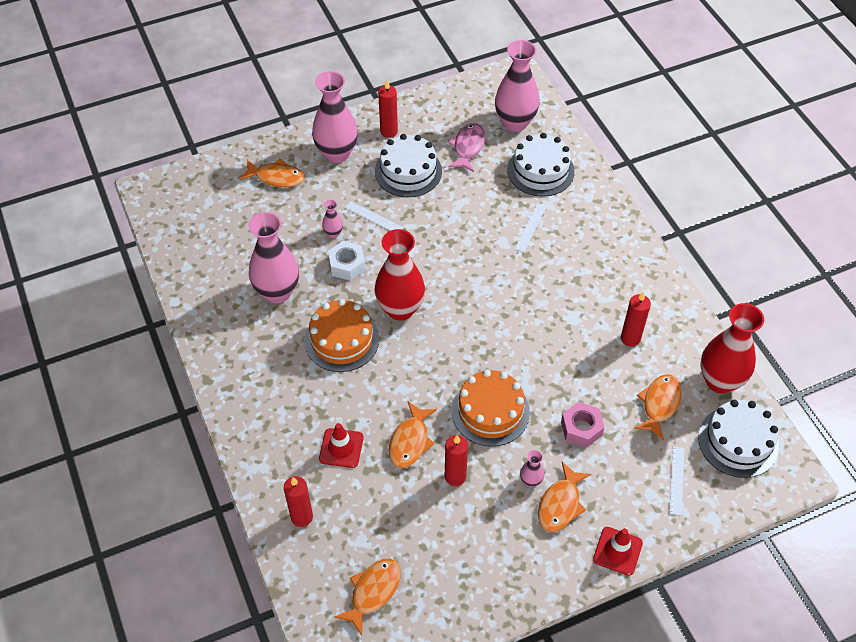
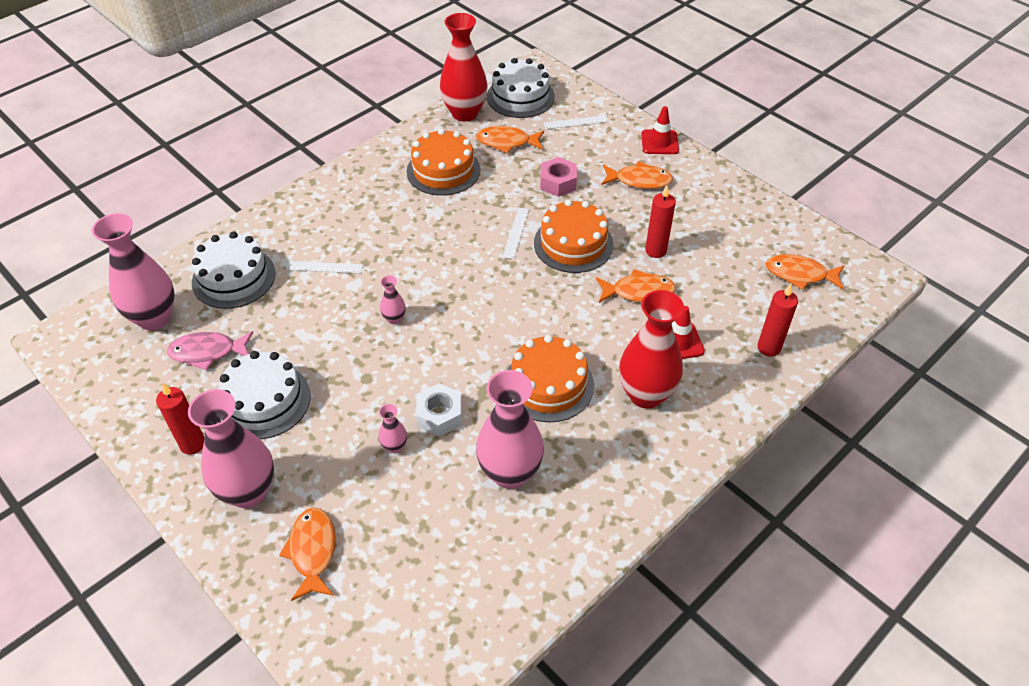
camera: 110 degrees left, 5 degrees down
white ruler [345,201,403,231] -> white ruler moved to [503,208,529,259]
red vase [375,229,425,321] -> red vase moved to [619,290,684,409]
pink vase [520,450,544,487] -> pink vase moved to [380,276,406,324]
red candle [621,291,651,347] -> orange cake [407,128,481,196]

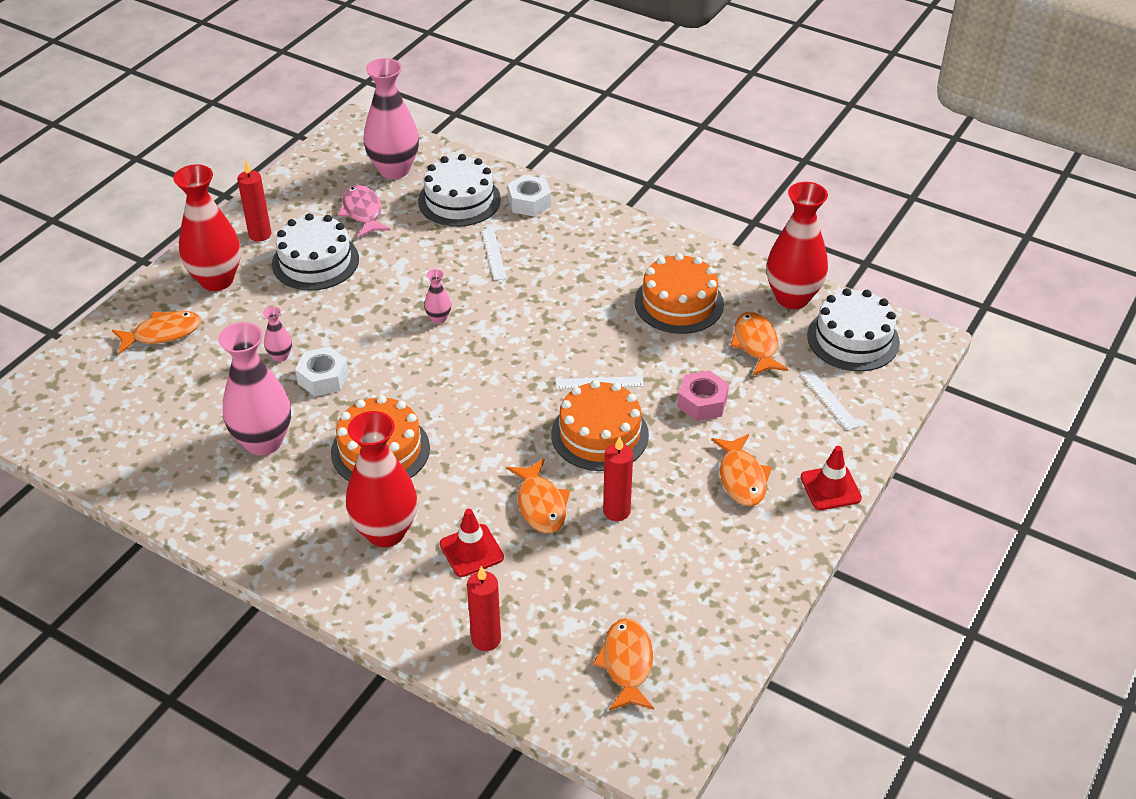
camera: 75 degrees right, 5 degrees down
pink vase [188,389,274,508] -> red vase [173,164,241,291]
none -> white nut [508,175,551,216]

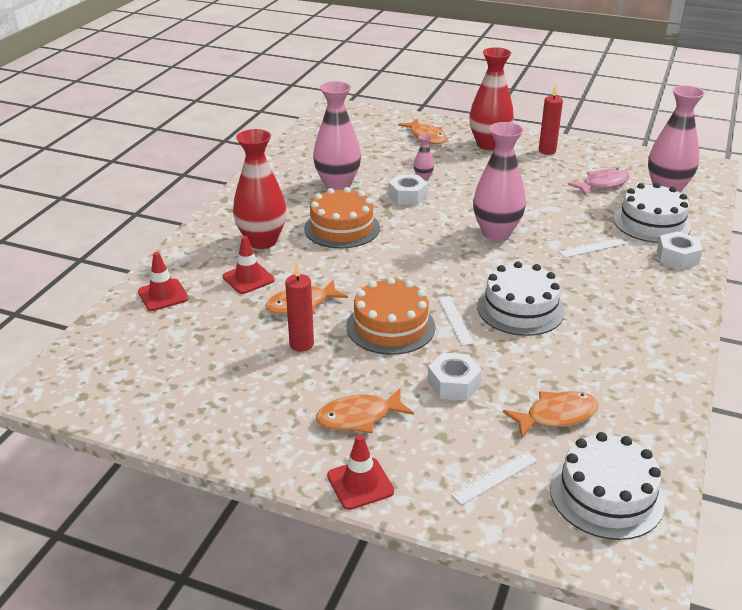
camera: 80 degrees right, 10 degrees down
white cake [272,213,359,291] -> white cake moved to [477,261,565,336]
pink vase [424,269,451,324] -> pink vase [473,122,526,240], size x2.28
red candle [467,566,501,651] -> red traffic cone [138,252,189,311]
orange fish [593,618,654,710] -> none
orange cake [635,253,724,334] -> none
pink nut [677,371,729,421] -> white nut [427,353,482,400]
red vase [767,182,828,309] -> none

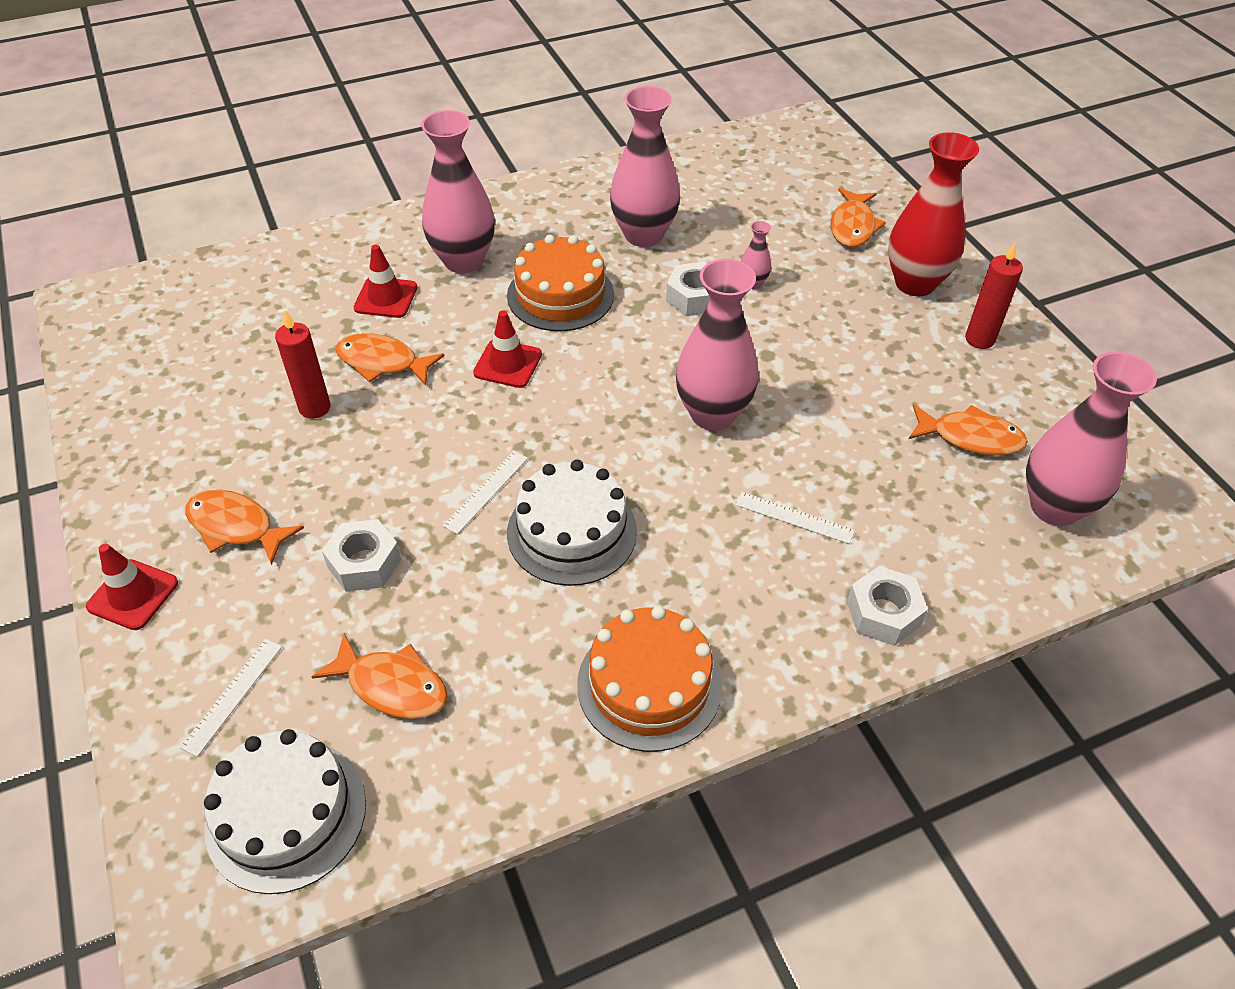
camera: 45 degrees right, 15 degrees up
red traffic cone [138,252,189,311] -> red traffic cone moved to [473,310,542,388]
red vase [233,129,286,249] -> pink vase [421,110,495,273]
orange cake [347,277,435,355] -> orange cake moved to [577,606,722,752]
white ruler [451,451,537,505] -> white ruler turned 75 degrees counterclockwise [180,639,282,757]
pink fish [567,168,629,196] -> orange fish [909,404,1028,456]
white cake [613,183,691,243] -> none

